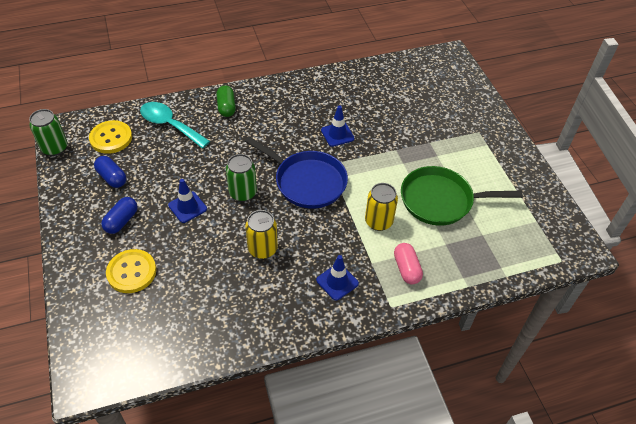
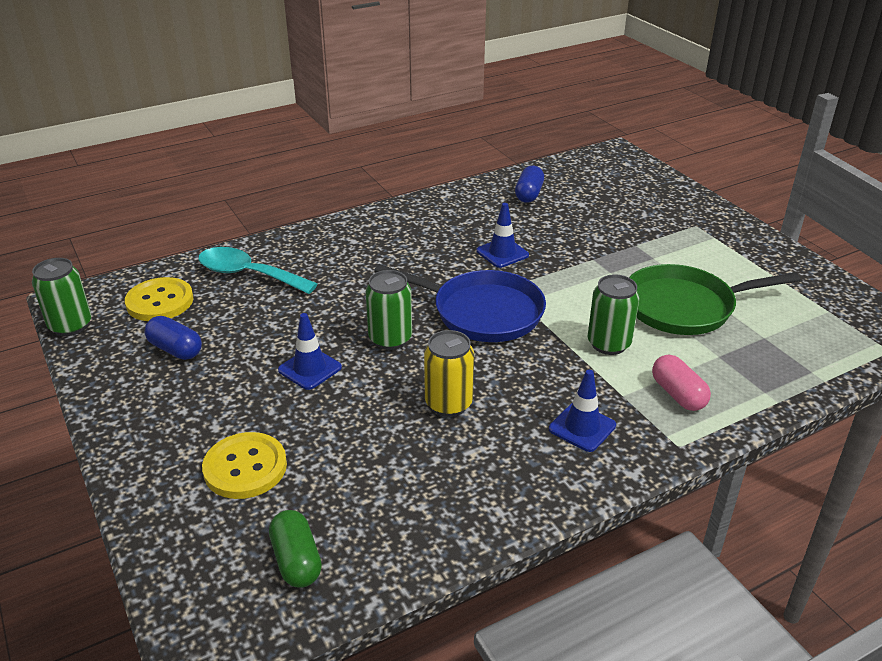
camera: 10 degrees left, 15 degrees down
blue capsule [101,197,138,234] -> blue capsule moved to [515,166,544,203]
green capsule [216,85,236,117] -> green capsule moved to [269,510,322,588]
yellow can [365,183,398,231] -> green can [588,274,639,355]

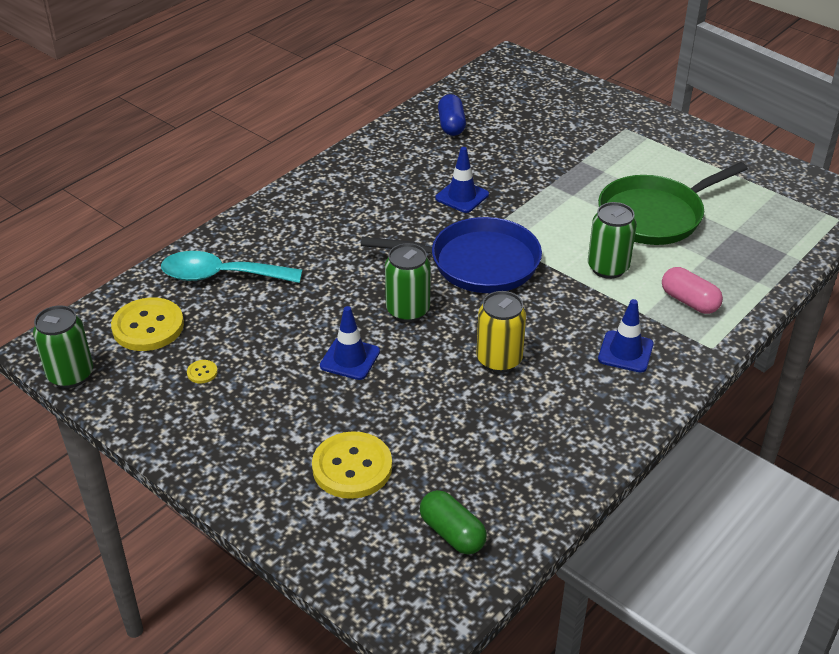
camera: 20 degrees left, 5 degrees up
blue capsule [144,316,202,360] -> yellow button [187,360,218,384]

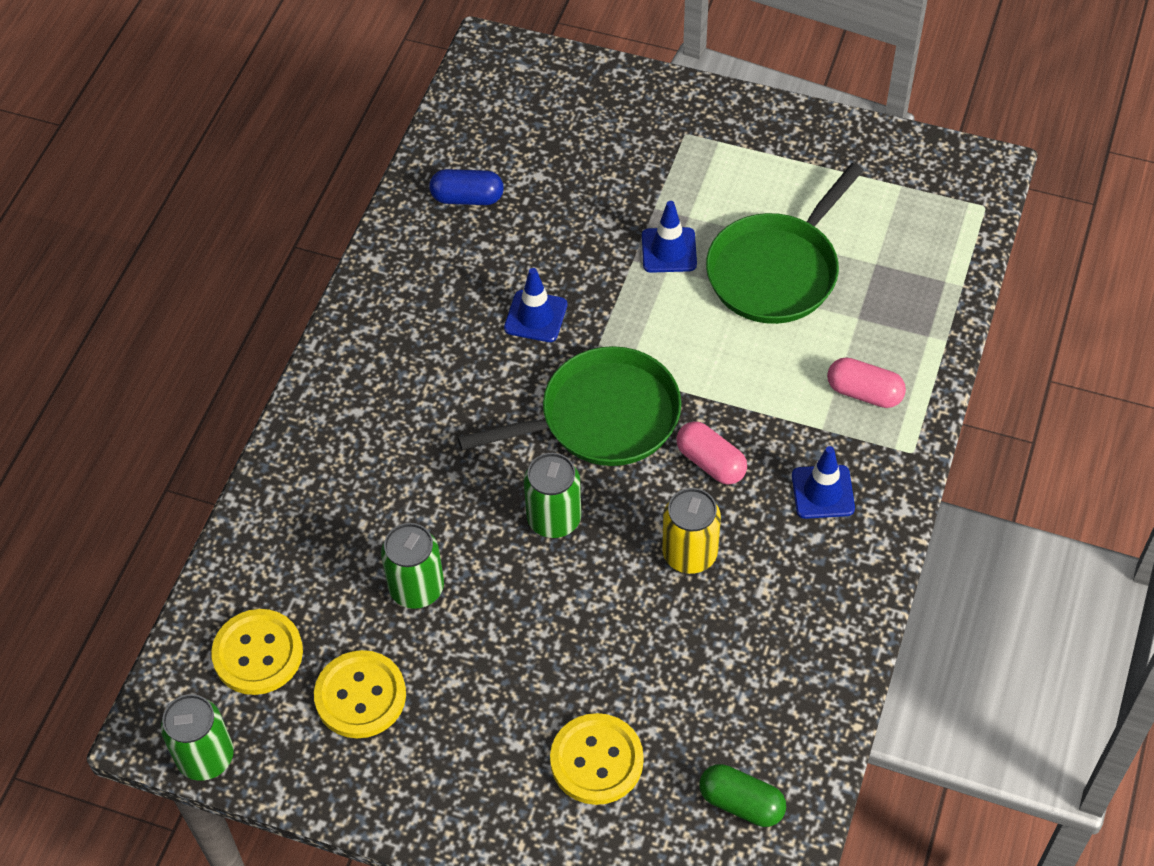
camera: 20 degrees left, 15 degrees up
turquoise spoon [161,251,302,283] -> none
yellow button [187,360,218,384] -> yellow button [314,650,406,738], size x2.44
blue traffic cone [320,306,380,380] -> blue traffic cone moved to [642,201,697,273]
blue pan [361,217,542,293] -> green pan [458,346,681,466]
blue capsule [438,94,466,136] -> blue capsule turned 60 degrees counterclockwise [429,169,504,205]
green can [588,202,637,279] -> green can moved to [381,523,444,609]
none -> pink capsule [676,421,747,485]

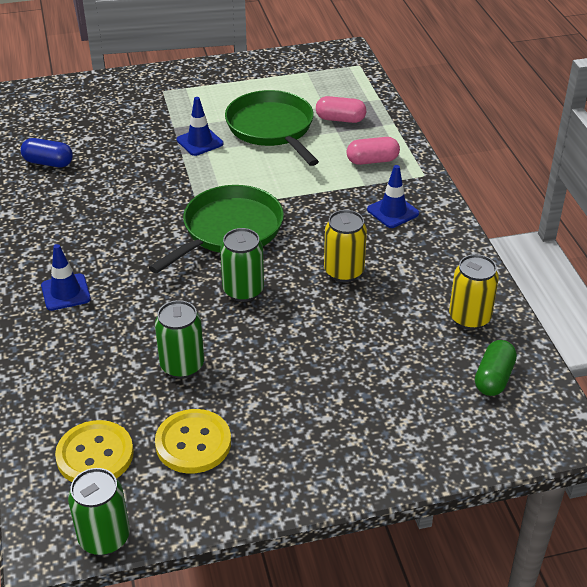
camera: 35 degrees left, 15 degrees down
blue capsule [429,169,504,205] -> blue capsule turned 45 degrees clockwise [21,138,73,167]
blue traffic cone [504,268,567,342] -> blue traffic cone moved to [41,244,91,311]
yellow button [550,713,644,805] -> none
pink capsule [676,421,747,485] -> pink capsule moved to [316,96,366,123]
green capsule [699,764,786,827] -> green capsule turned 60 degrees counterclockwise [475,340,517,396]
green pan [706,163,864,324] -> green pan turned 150 degrees clockwise [225,90,319,166]
none -> yellow can [449,254,499,330]

